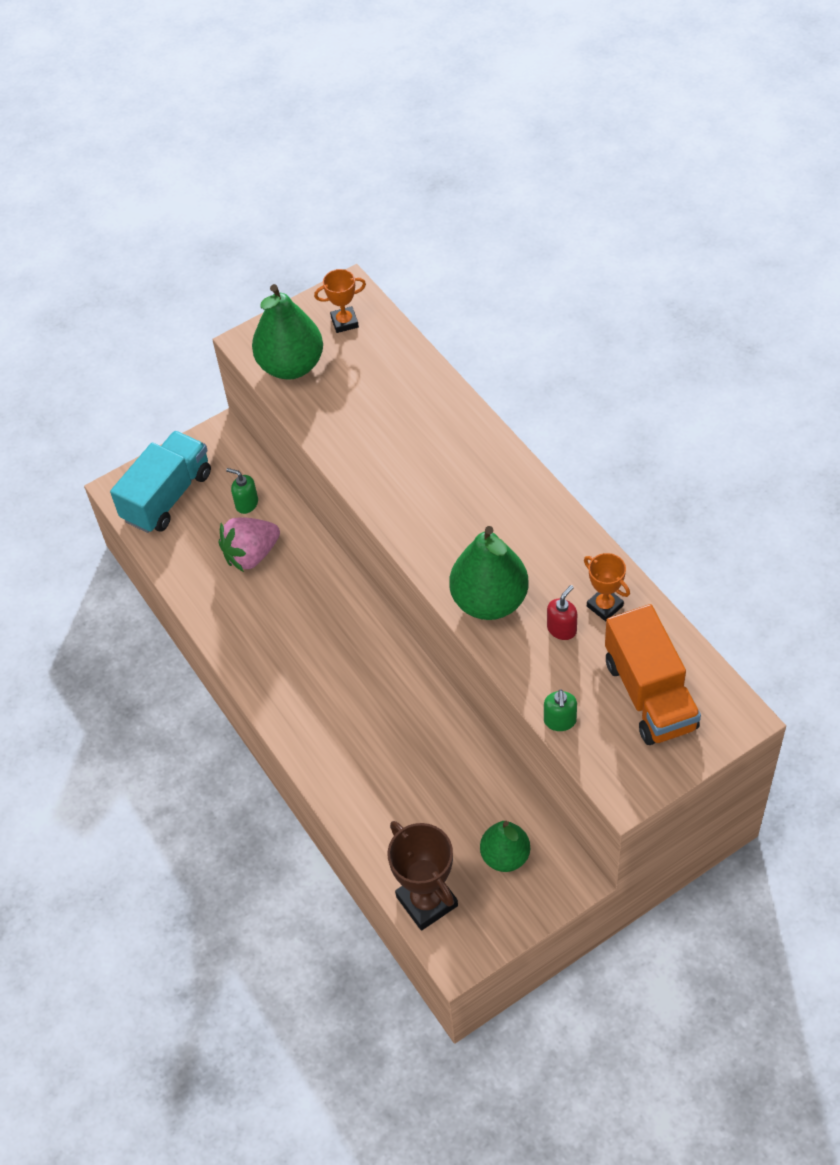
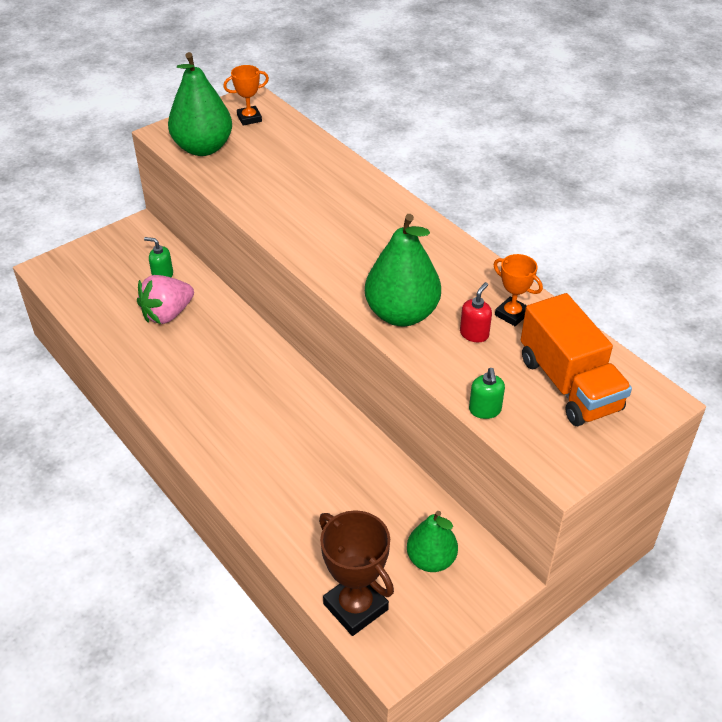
camera: 10 degrees left, 10 degrees down
turquoise truck [110,431,211,533] -> none

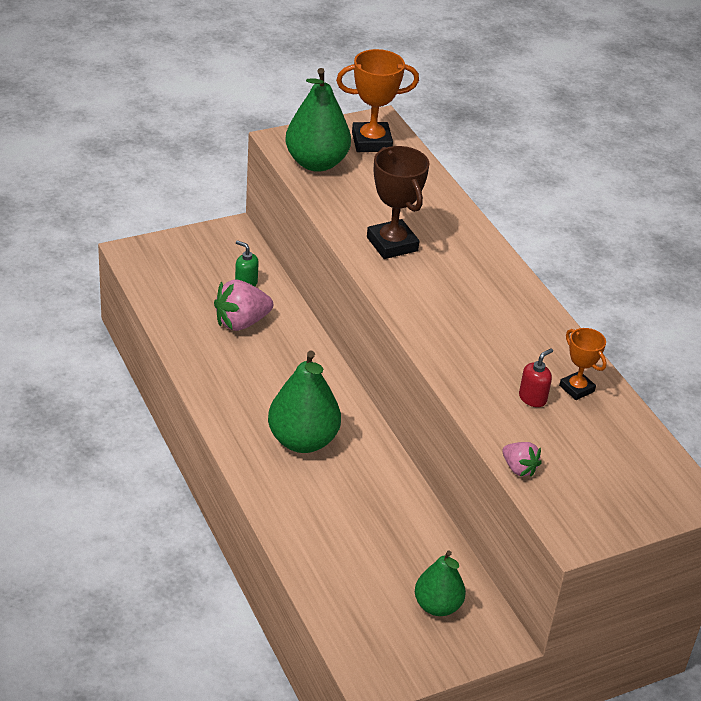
camera: 10 degrees right, 5 degrees down
orange trophy [223,65,269,126] -> orange trophy [336,49,419,152], size x1.68
brown trophy [319,510,394,636] -> brown trophy moved to [367,146,430,259]
green pear [365,214,441,326] -> green pear moved to [268,350,341,453]
green soap dispenser [469,368,505,419] -> pink strawberry [503,442,542,477]
orange truck [521,293,632,426] -> none

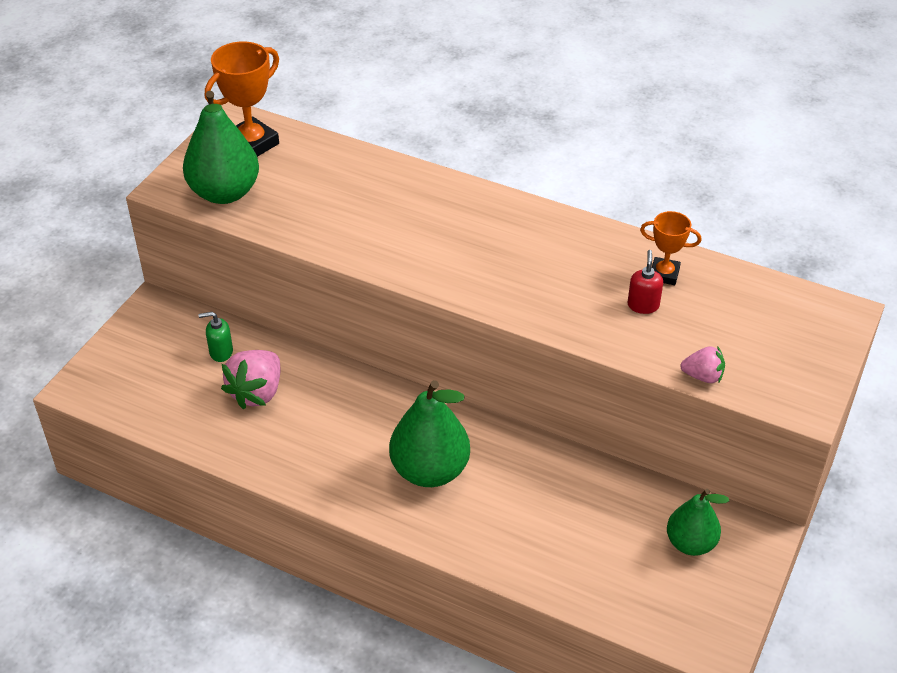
camera: 35 degrees left, 5 degrees up
brown trophy [367,146,430,259] -> none

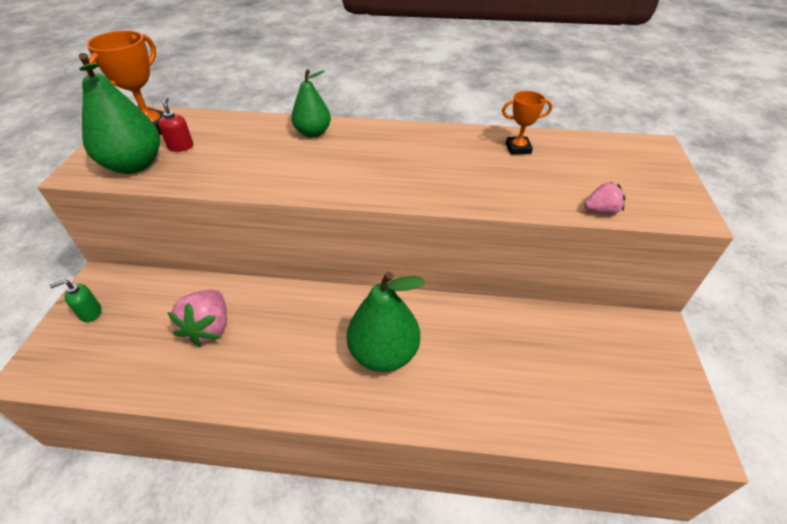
camera: 20 degrees left, 0 degrees up
green soap dispenser [199,312,233,362] -> green soap dispenser moved to [50,279,102,322]
red soap dispenser [627,250,663,314] -> red soap dispenser moved to [158,97,193,152]
green pear [667,489,729,556] -> green pear moved to [291,69,331,138]

